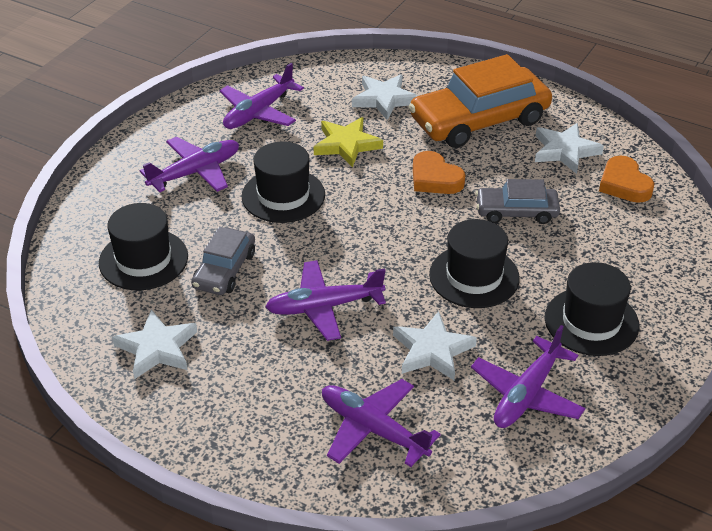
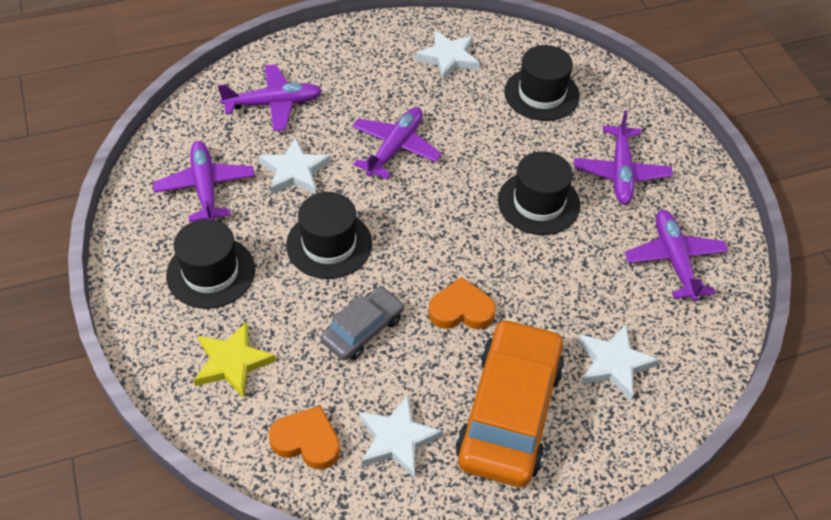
camera: 130 degrees right, 10 degrees up
grey car [191,227,255,295] -> none
yellow star [314,117,383,167] -> yellow star moved to [193,321,276,398]

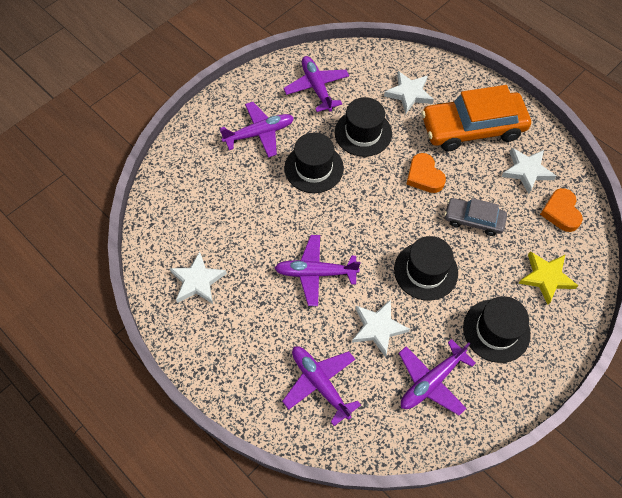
camera: 115 degrees left, 10 degrees up
black hat [504,45,580,121] -> black hat moved to [335,97,392,157]
purple plane [624,210,728,302] -> purple plane turned 105 degrees clockwise [283,56,349,112]

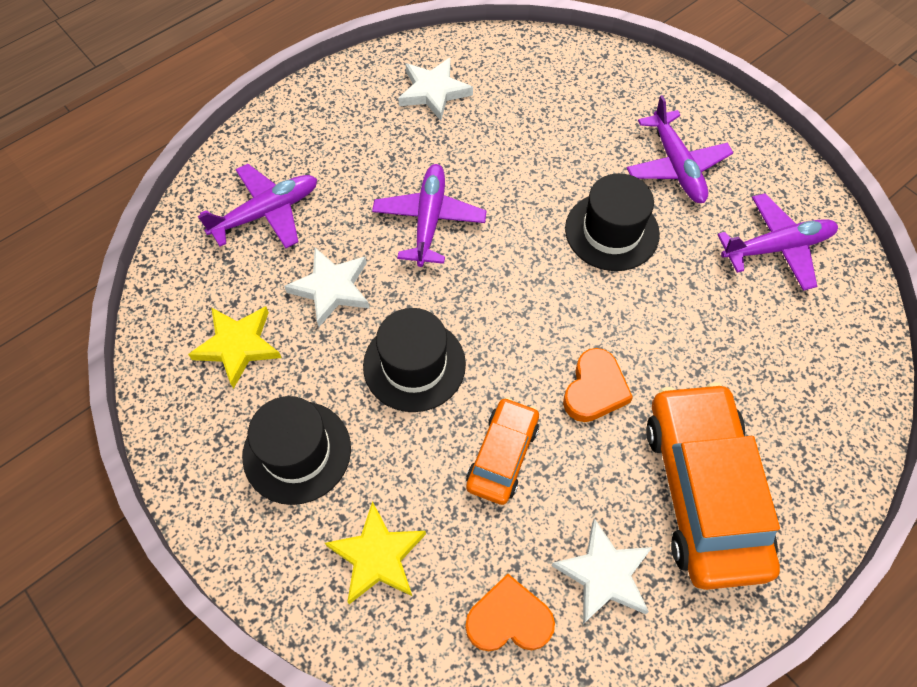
camera: 95 degrees right, 0 degrees up
black hat [335,97,392,157] -> none
white star [384,71,434,114] -> none
purple plane [399,339,475,415] -> yellow star [188,306,281,389]
orange heart [406,153,446,193] -> orange heart turned 135 degrees clockwise [563,348,633,422]
grey car [444,198,507,236] -> orange car [466,397,539,505]

